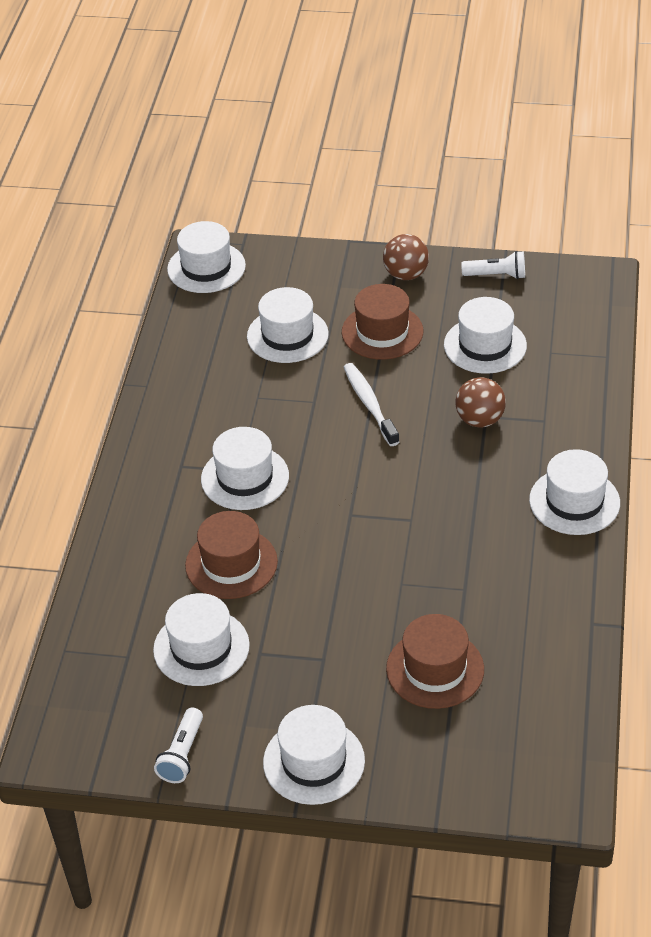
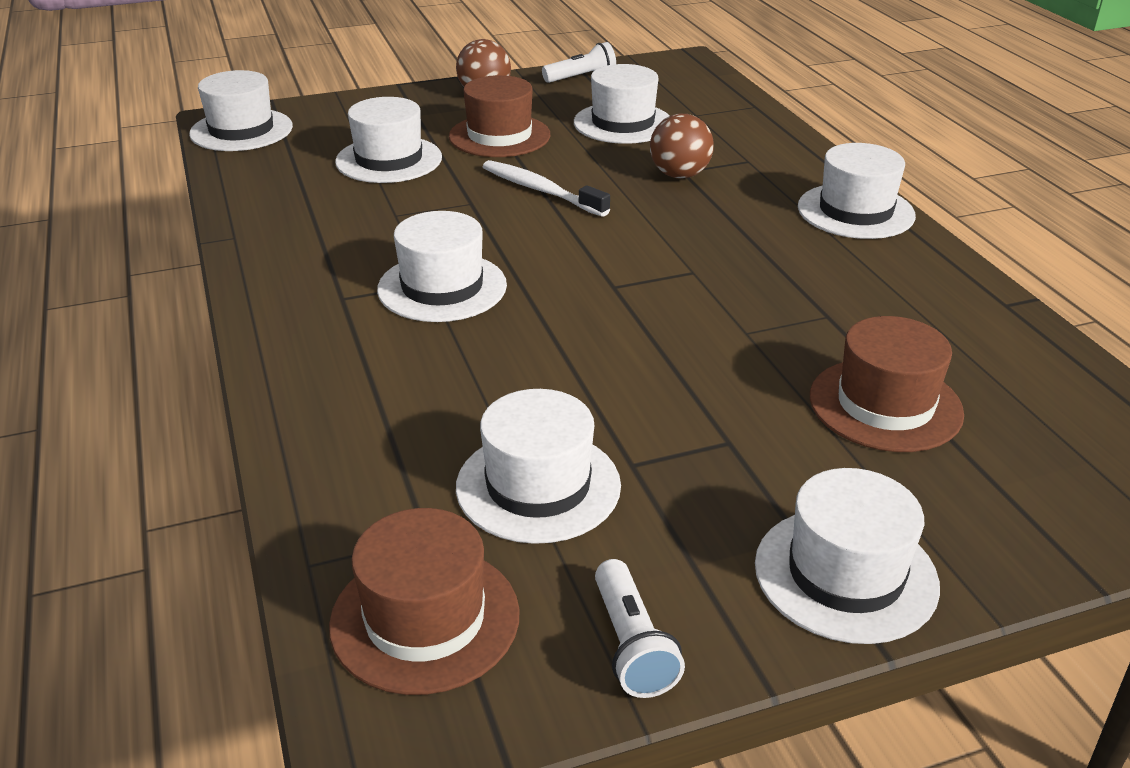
camera: 30 degrees left, 10 degrees down
brown hat [185,511,278,599] -> brown hat moved to [329,508,520,695]

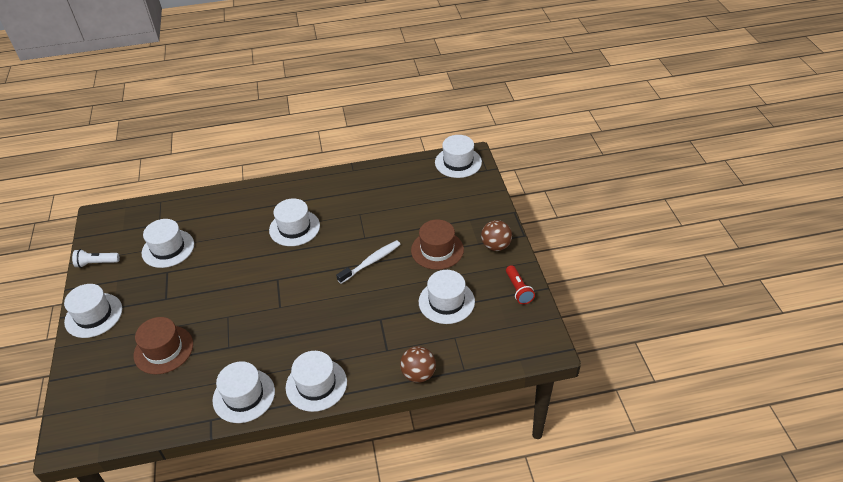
camera: 100 degrees right, 10 degrees up
brown hat [329,508,520,695] -> none
white hat [335,97,442,183] -> white hat moved to [212,361,275,423]
white flashlight [542,42,616,83] -> red flashlight [506,265,535,304]
brown ball [650,114,714,179] -> brown ball moved to [400,346,436,383]

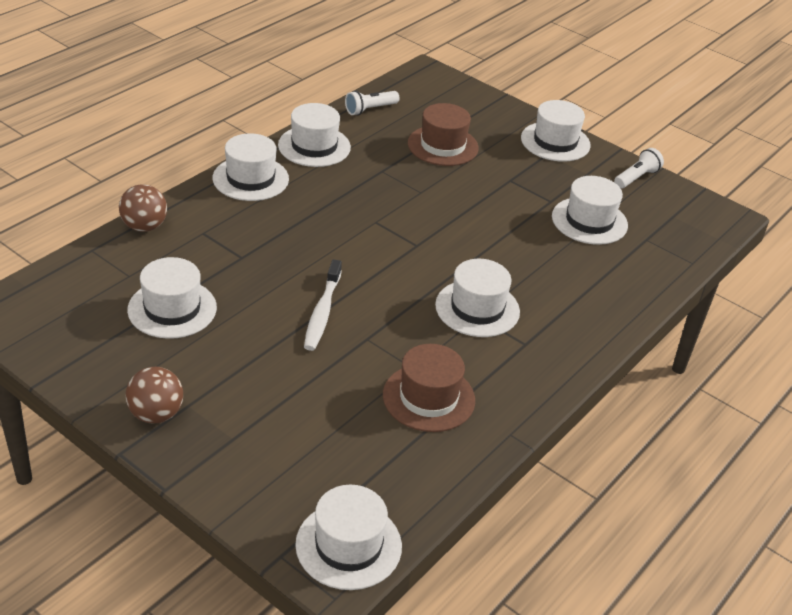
camera: 135 degrees right, 5 degrees down
brown hat [411,219,464,270] -> brown hat moved to [383,344,475,432]
red flashlight [506,265,535,304] -> none
none -> white flashlight [345,90,400,115]

